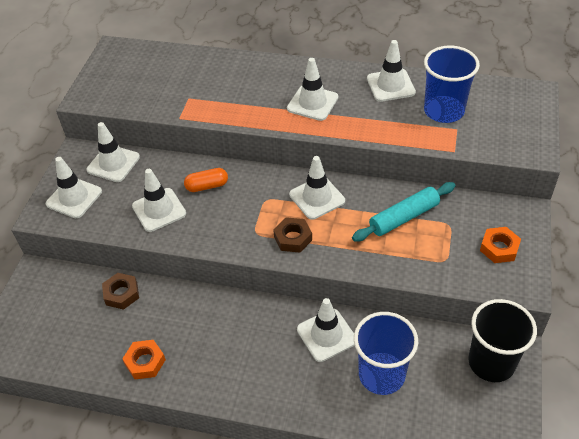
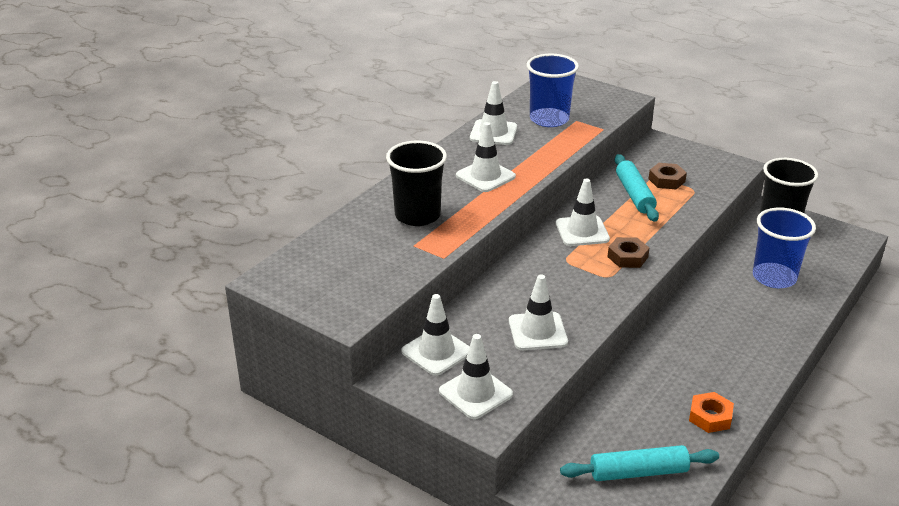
camera: 70 degrees left, 15 degrees down
brown nut [102,273,139,310] -> brown nut moved to [649,163,687,189]
orange capsule [184,168,228,192] -> none
white traffic cone [297,298,355,362] -> none
orange nut [480,227,521,263] -> none
none -> black cup [386,141,447,226]
none -> turquoise rolling pin [560,445,719,481]

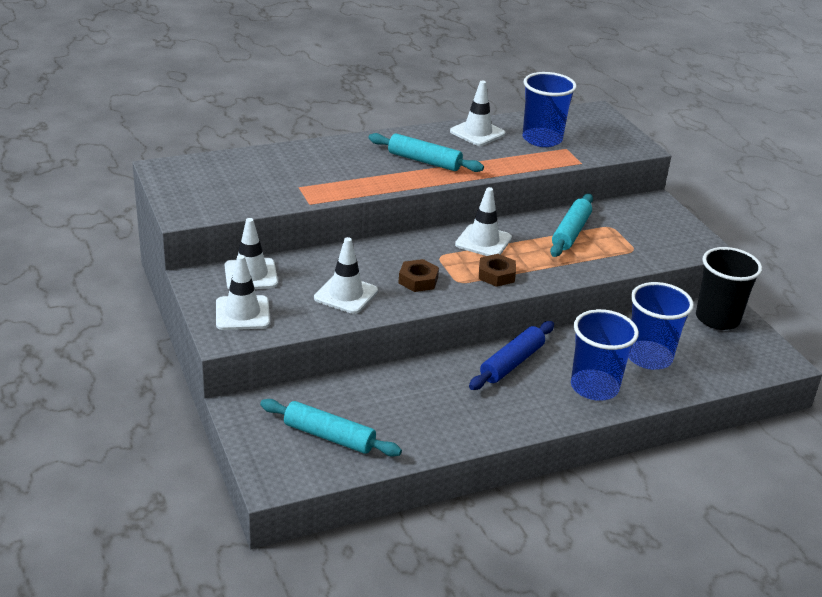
camera: 30 degrees right, 0 degrees up
black cup [386,141,447,226] -> none
white traffic cone [456,122,516,192] -> turquoise rolling pin [368,133,484,172]
brown nut [649,163,687,189] -> brown nut moved to [398,259,439,292]
orange nut [689,392,734,433] -> none
none -> blue rolling pin [469,321,554,390]
none -> blue cup [571,309,639,401]

